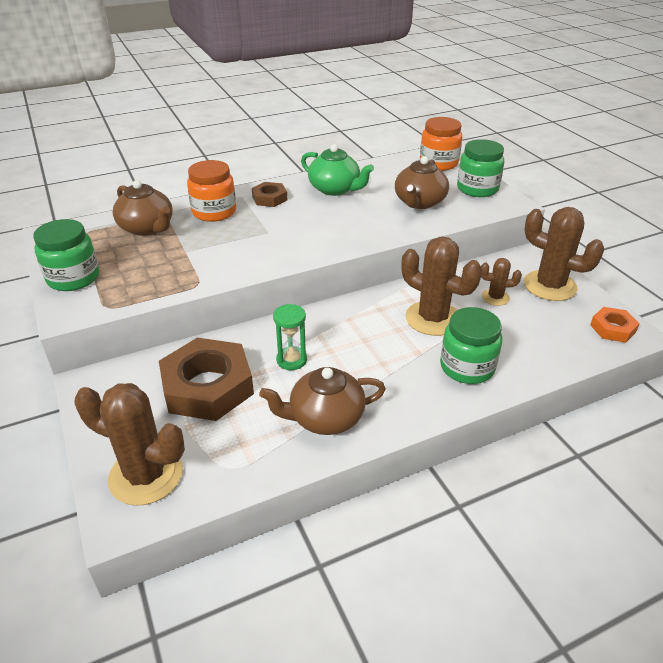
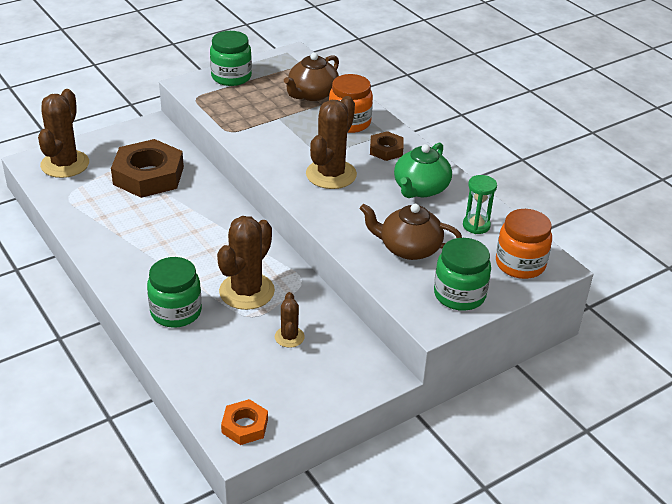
camera: 80 degrees right, 0 degrees up
brown teapot [259,367,386,435] -> none
green hourglass [273,304,307,370] -> green hourglass moved to [463,175,497,234]
brown cactus [524,207,604,301] -> brown cactus moved to [306,96,357,189]

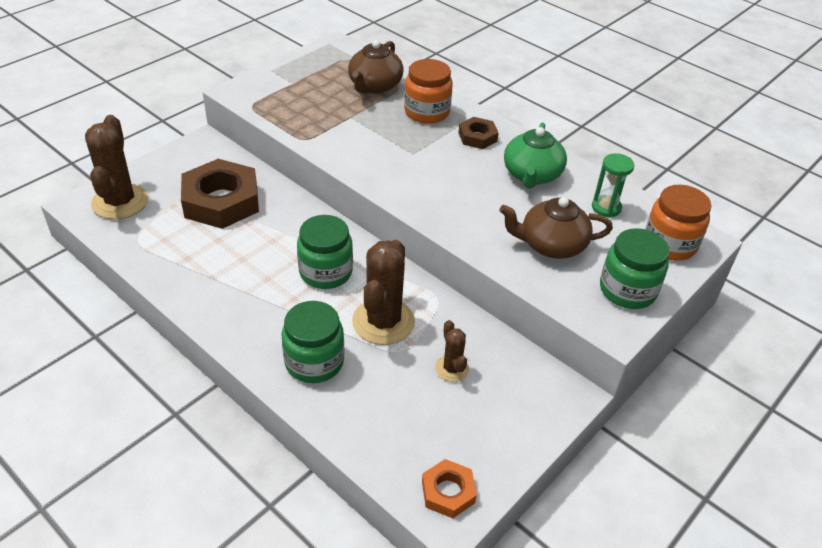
camera: 15 degrees left, 5 degrees up
green jar [210,31,252,86] -> green jar moved to [297,215,353,289]
brown cactus [306,96,357,189] -> none

